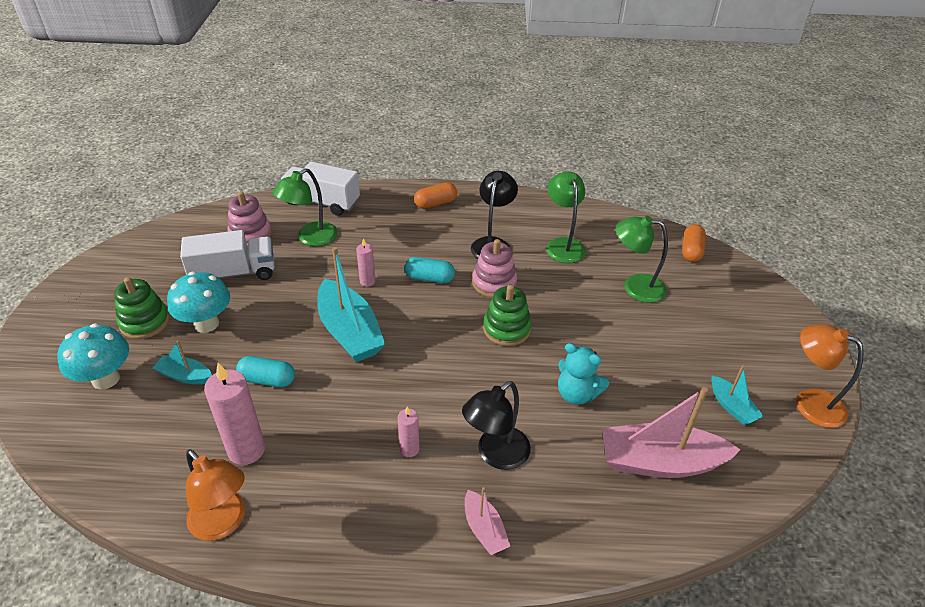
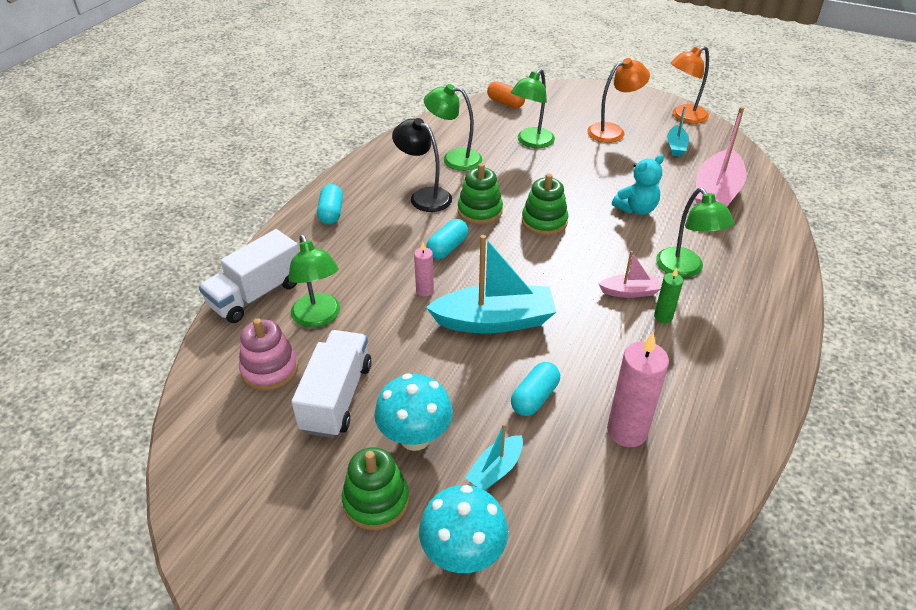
camera: 65 degrees left, 0 degrees up
orange lamp [186,449,245,541] -> orange lamp moved to [587,58,650,143]
pink candle [398,406,419,457] -> green candle [654,268,683,323]
orange capsule [414,183,457,209] -> turquoise capsule [317,184,343,225]
black lamp [462,381,531,470] -> green lamp [656,188,734,277]
pink boat [465,487,511,555] -> pink boat moved to [599,251,661,298]
pink stacking toy [472,239,517,298] -> green stacking toy [458,163,503,225]
turquoise boat [711,365,763,425] -> turquoise boat turned 105 degrees clockwise [667,106,689,156]

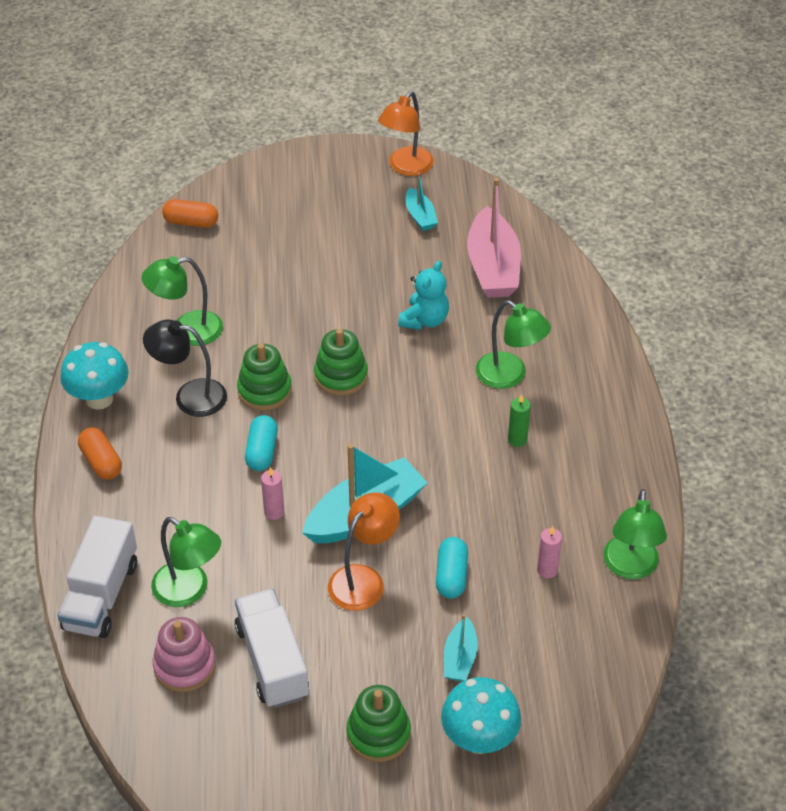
camera: 30 degrees left, 5 degrees up
turquoise capsule [317,184,343,225] -> orange capsule [78,427,122,480]
turquoise mushroom [374,373,453,451] -> turquoise mushroom moved to [60,342,128,410]
green lamp [511,69,555,148] -> green lamp moved to [603,489,667,579]
orange lamp [587,58,650,143] -> orange lamp moved to [328,492,400,611]
pink boat [599,251,661,298] -> none
pink candle [607,333,669,447] -> pink candle [537,526,562,578], size x0.53

